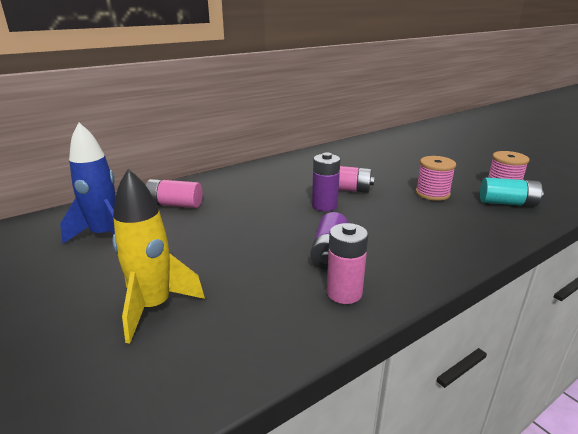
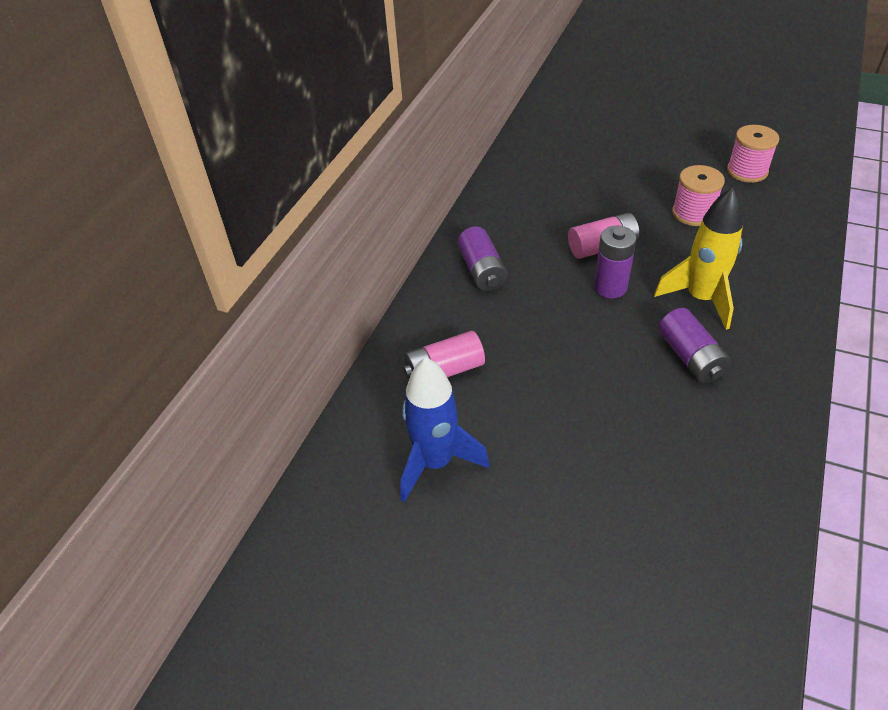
camera: 30 degrees left, 20 degrees up
yellow rocket [112,169,205,344] -> yellow rocket moved to [654,187,743,330]
pink battery [327,223,368,304] -> none
turquoise battery [480,177,543,207] -> none
none -> purple battery [457,227,507,291]

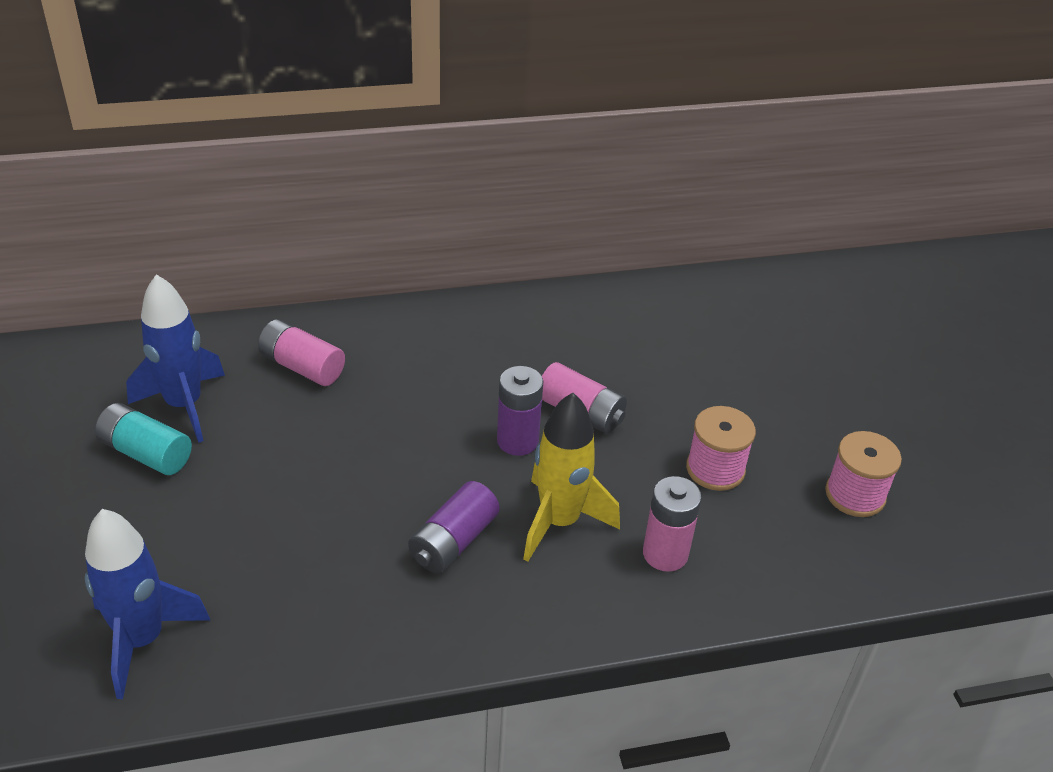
camera: 50 degrees right, 5 degrees down
purple battery [457,227,507,291] -> none
none -> blue rocket [85,509,210,699]
none -> turquoise battery [95,403,192,475]
none -> pink battery [643,476,702,572]

